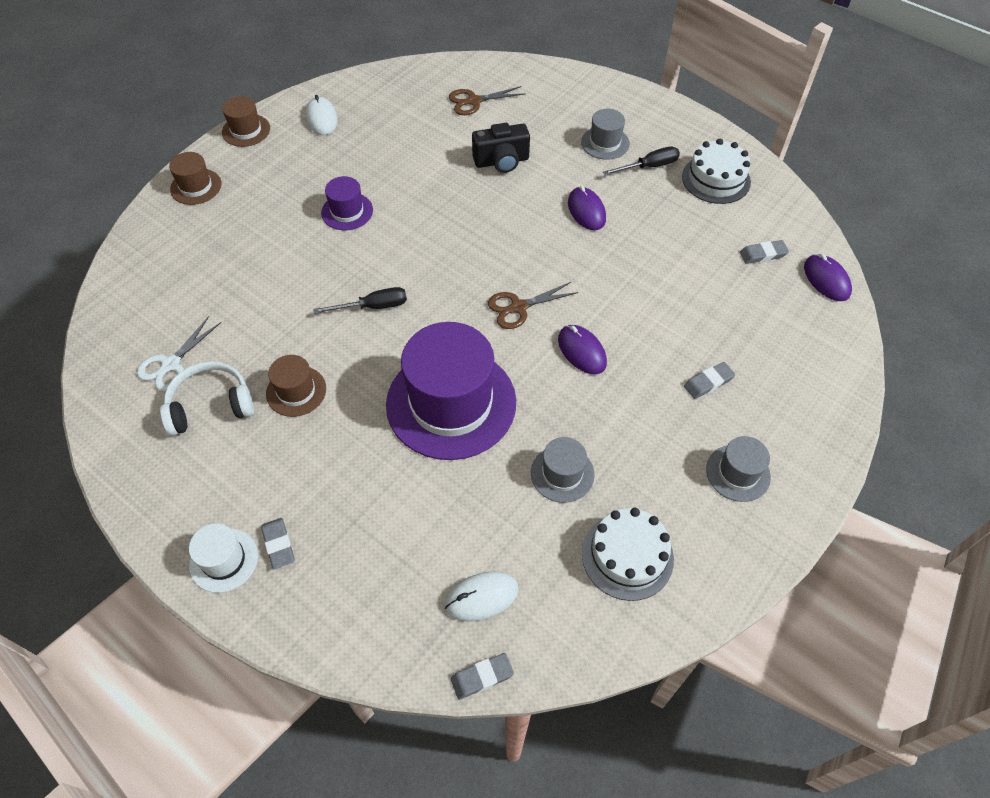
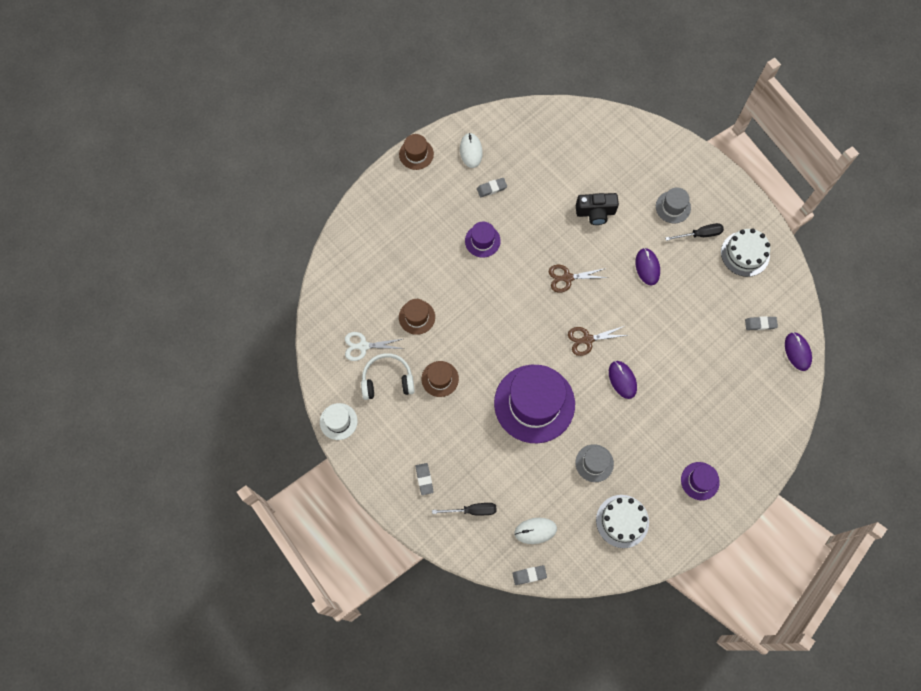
camera: 10 degrees right, 15 degrees up
white scissors [137,316,221,392] -> white scissors turned 45 degrees clockwise [345,332,404,361]
brown hat [169,152,222,205] -> brown hat moved to [399,299,435,335]
white hat [189,523,258,593] -> white hat moved to [320,403,358,440]
black screwdriver [313,287,407,314] -> black screwdriver moved to [432,503,497,515]
brown scissors [449,86,524,115] -> brown scissors moved to [549,265,608,293]
grey eraser [684,362,735,399] -> grey eraser moved to [477,178,507,197]
grey hat [706,436,771,502] -> purple hat [681,462,720,500]

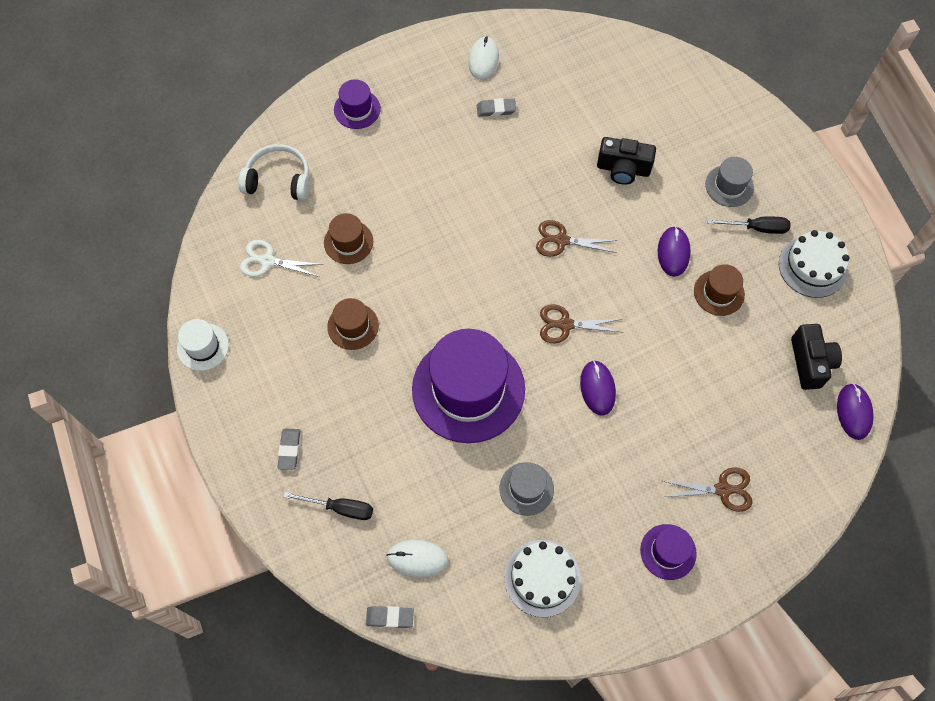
camera: 15 degrees right, 5 degrees down
white headphones [361,353,415,400] -> white headphones moved to [238,144,310,201]
brown hat [399,134,434,170] -> brown hat moved to [694,264,745,316]
purple hat [465,222,501,258] -> purple hat moved to [334,79,381,129]
grey eraser [745,316,778,330] -> black camera [791,324,842,390]
none -> brown scissors [663,467,753,512]

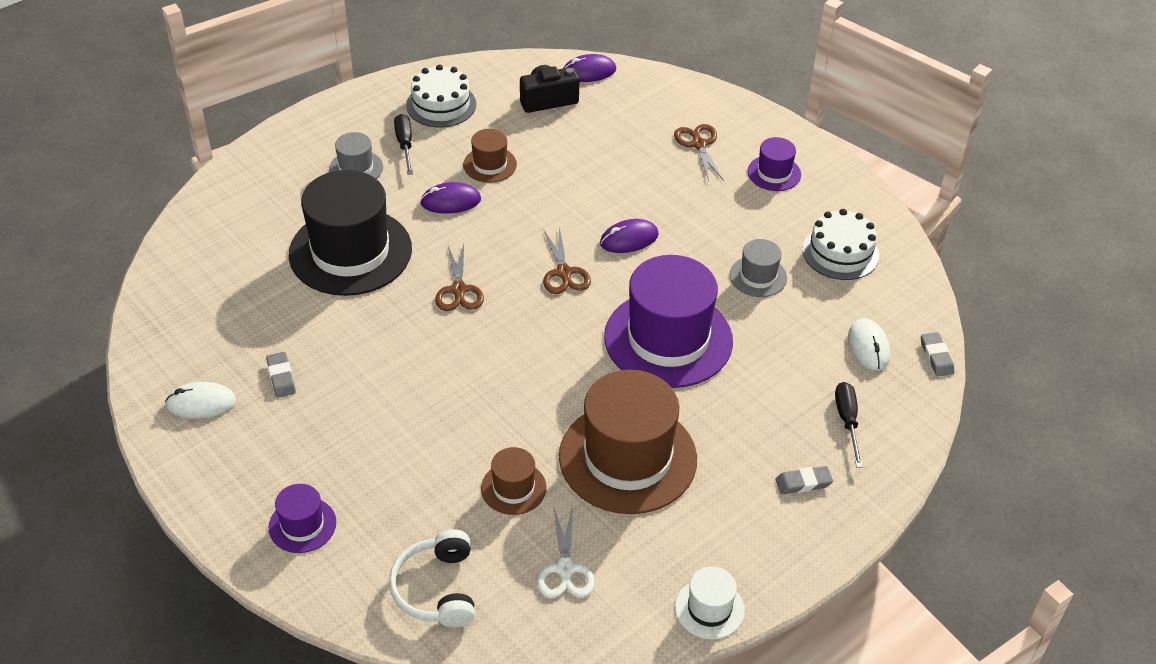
camera: 105 degrees left, 20 degrees down
brown hat [327,298,379,350] -> brown hat [559,370,697,514], size x2.15
black camera [597,137,656,185] -> black hat [289,170,412,296]

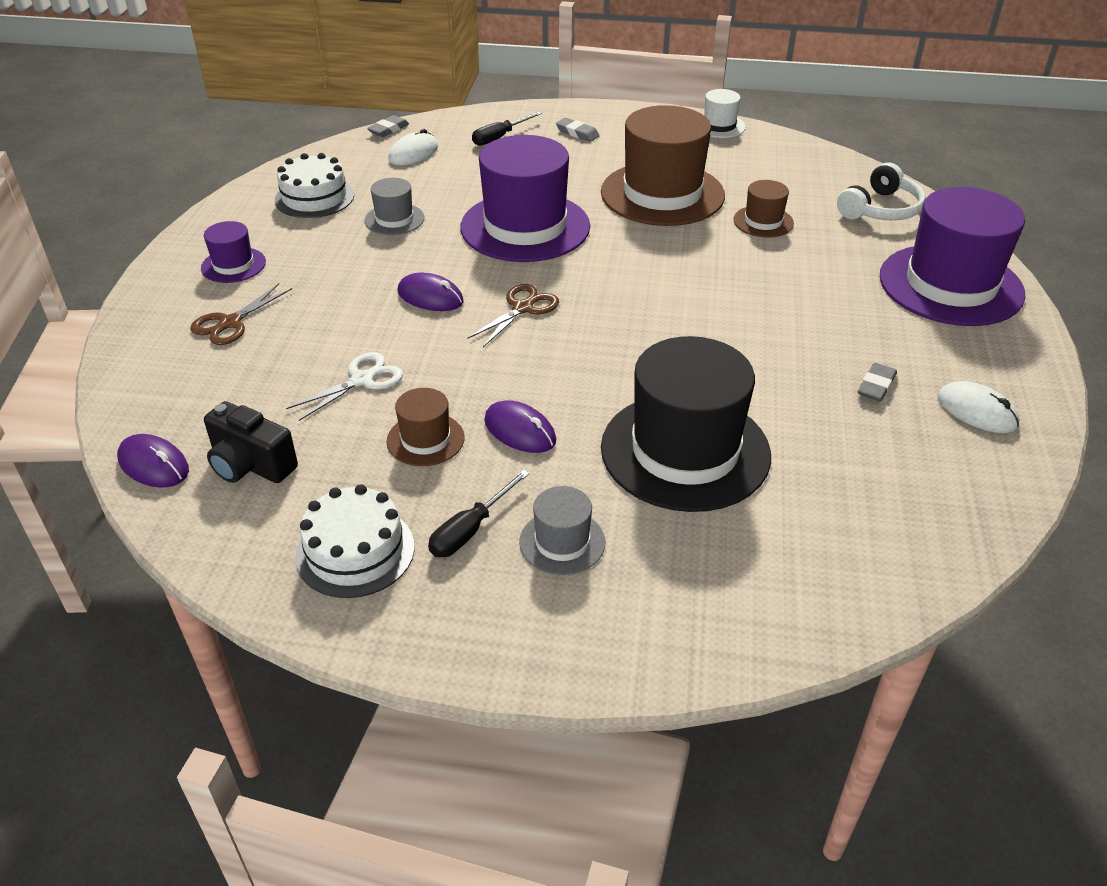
camera: 130 degrees left, 5 degrees down
purple hat [269,484,336,553] -> purple hat [880,187,1026,326], size x2.15
brown scissors [435,244,484,311] -> none
white scissors [537,506,595,598] -> white scissors moved to [286,352,403,421]

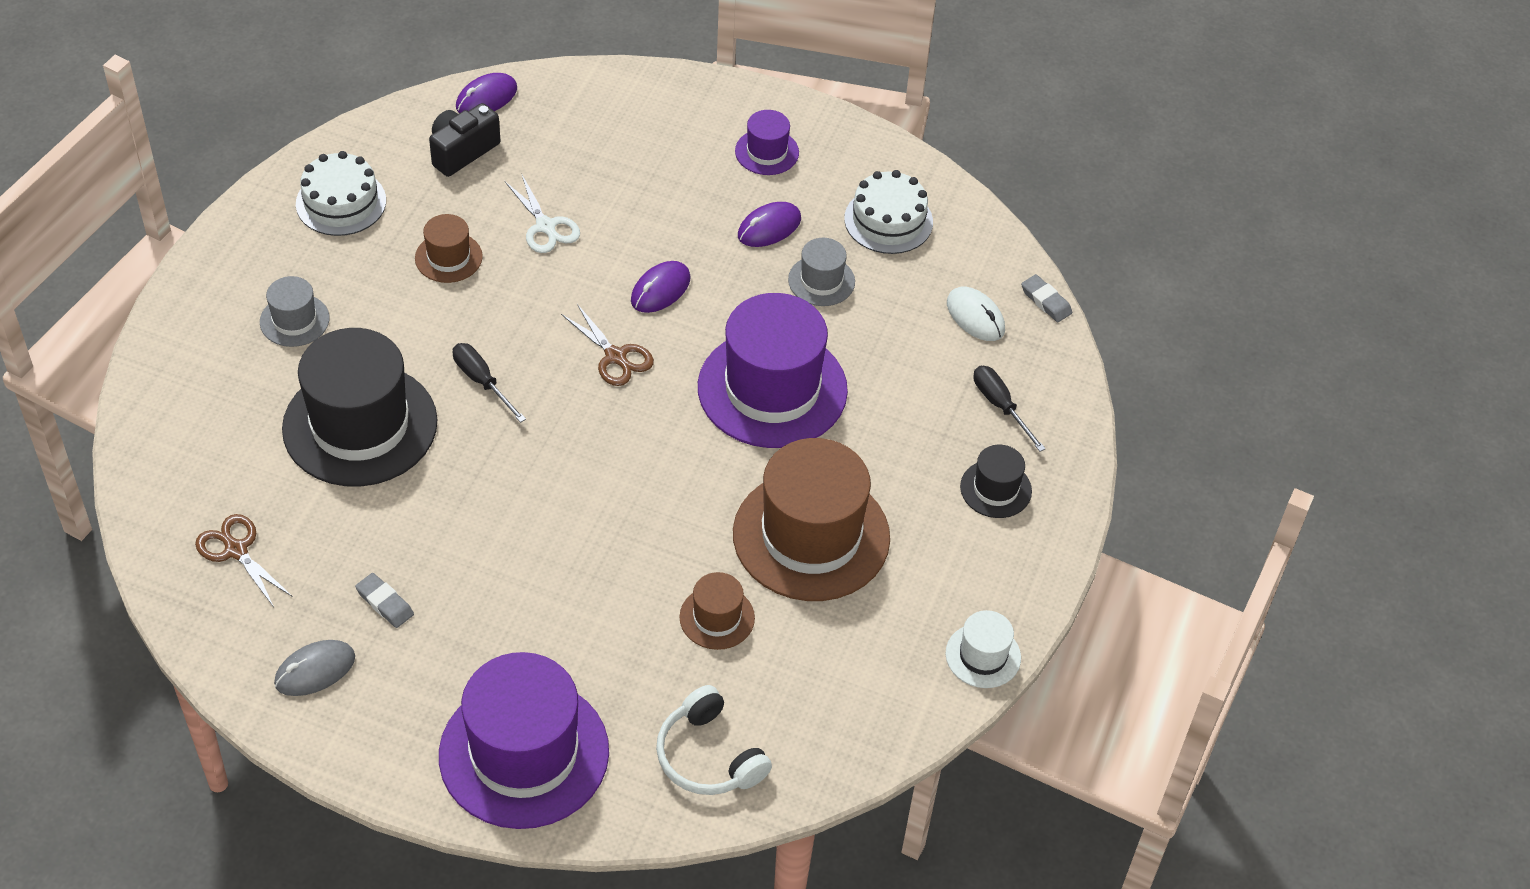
camera: 100 degrees right, 10 degrees up
brown scissors [190,283,292,345] -> brown scissors moved to [195,514,293,607]
black screwdriver [428,470,530,557] -> black screwdriver moved to [453,343,526,423]
purple mouse [484,400,556,453] -> purple mouse moved to [738,202,801,247]
grey eraser [556,118,599,142] -> black hat [960,445,1032,518]
white mouse [938,381,1019,433] -> grey mouse [274,640,355,696]

